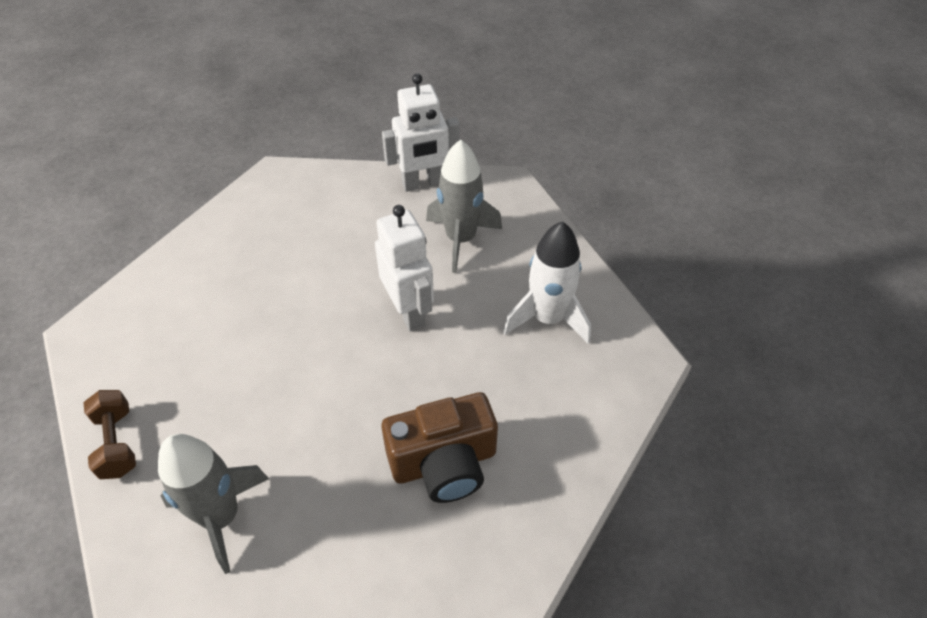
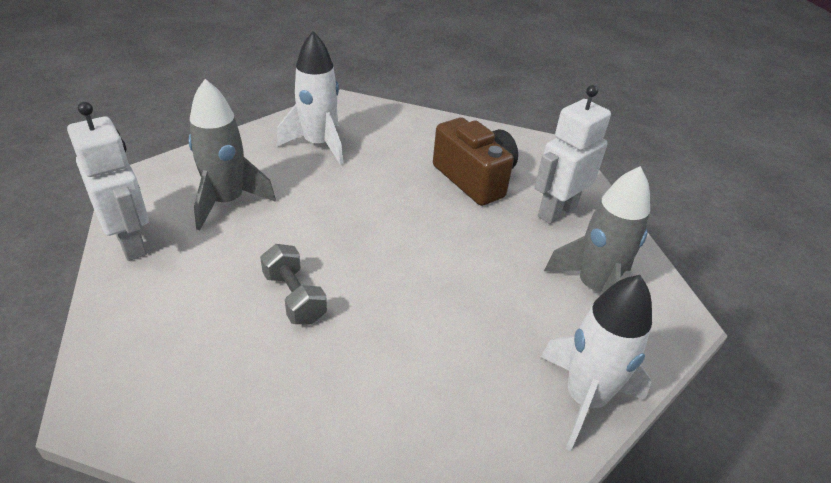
camera: 110 degrees left, 10 degrees down
brown dumbbell [84,390,136,479] -> white rocket [541,275,652,451]
white robot [375,205,434,332] -> white robot moved to [534,85,611,224]
none -> grey dumbbell [260,244,327,325]

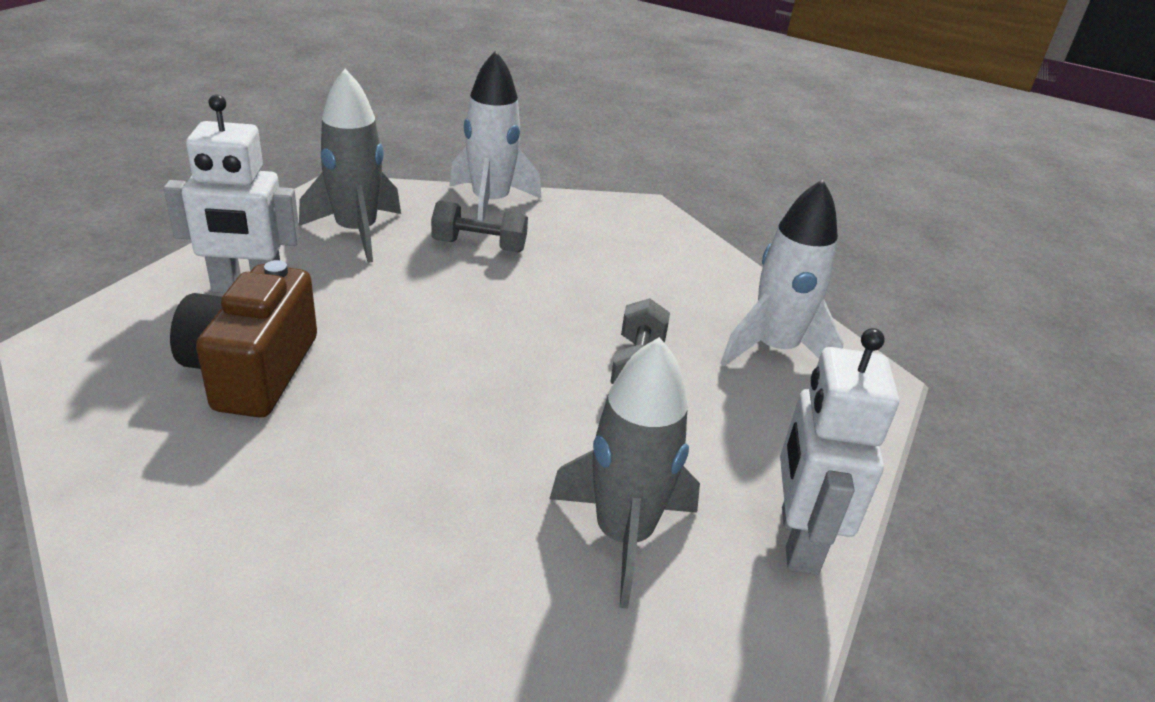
camera: 140 degrees left, 5 degrees down
white rocket [277,31,343,165] -> white rocket moved to [720,179,844,367]
none -> grey dumbbell [431,201,528,252]

